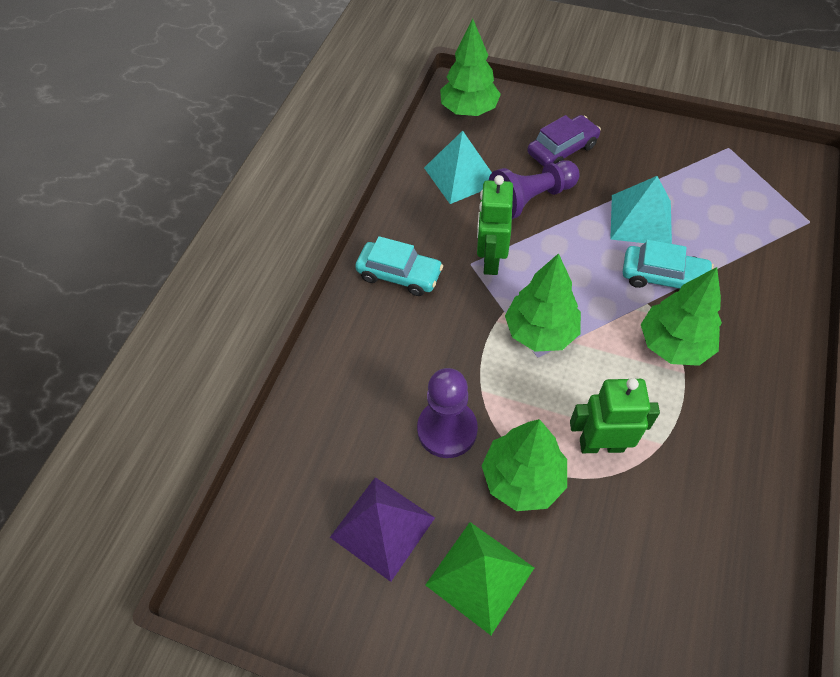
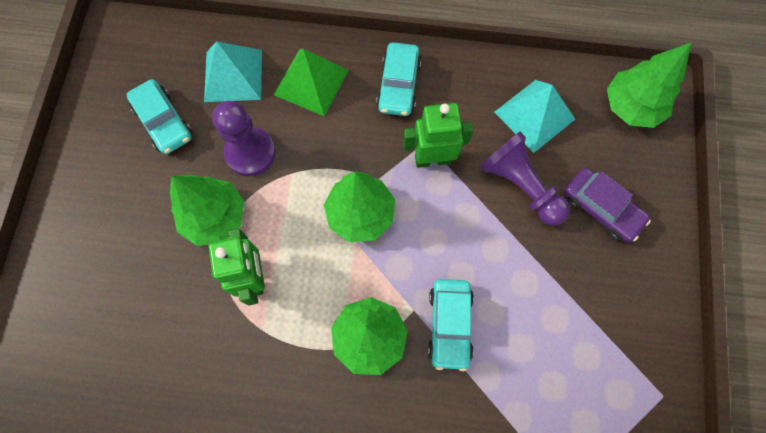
camera: 75 degrees right, 15 degrees up
purple pyramid [330,477,435,582] -> turquoise car [127,79,192,154]
green pyramid [425,522,534,635] -> green pyramid moved to [274,49,349,116]
turquoise pyramid [610,176,672,244] -> turquoise pyramid moved to [204,41,262,102]

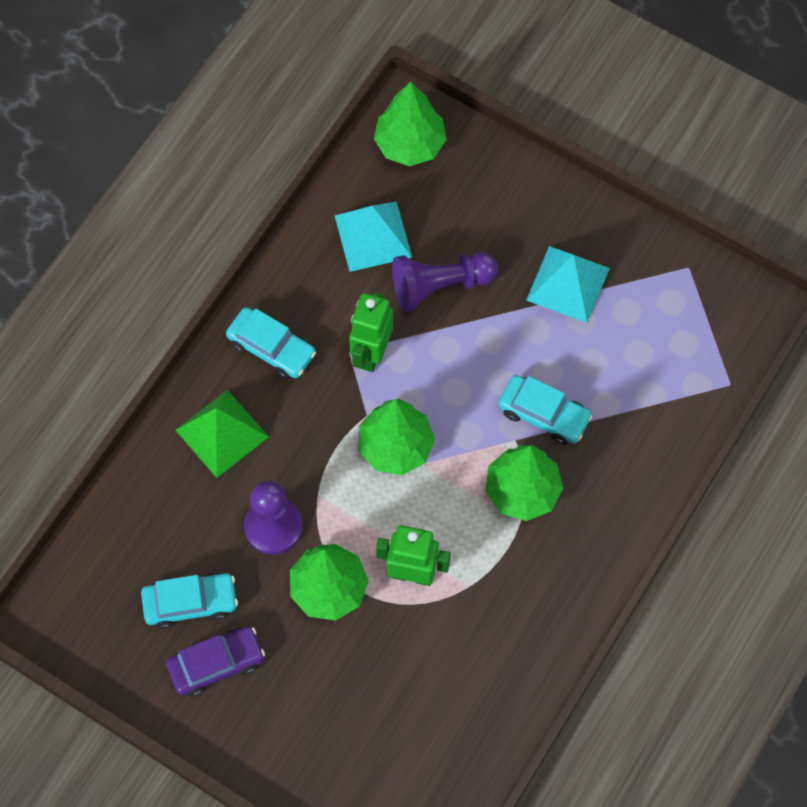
camera: 65 degrees left, 5 degrees down
turquoise pyramid [204,41,262,102] -> turquoise pyramid moved to [526,246,610,323]
purple car [564,168,651,242] -> purple car moved to [166,626,265,697]

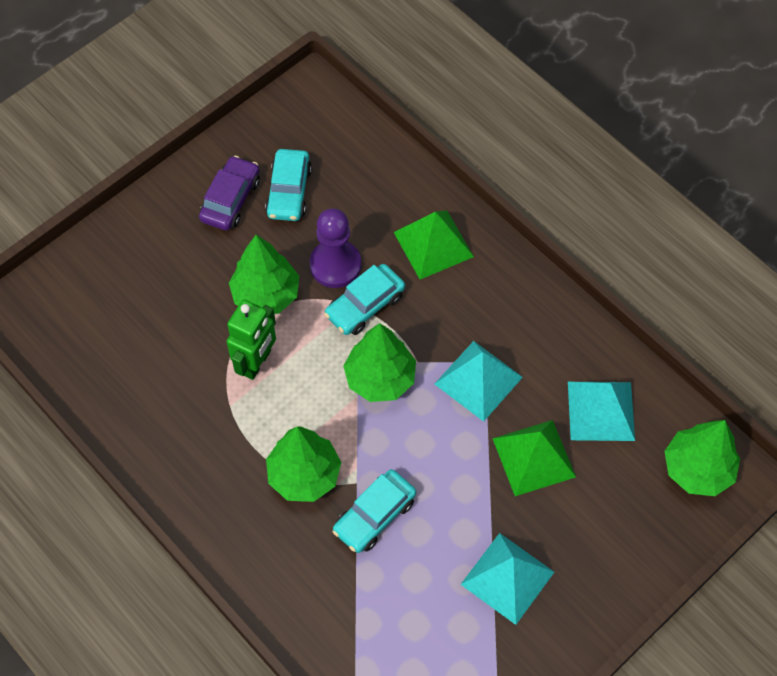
camera: 105 degrees right, 5 degrees down
purple car [166,626,265,697] -> purple car turned 150 degrees counterclockwise [199,156,260,231]
turquoise car [226,307,316,379] -> turquoise car moved to [324,264,405,335]
green robot [349,292,393,372] -> turquoise pyramid [435,341,523,422]
purple pawn [392,252,498,312] -> green pyramid [492,420,576,496]

